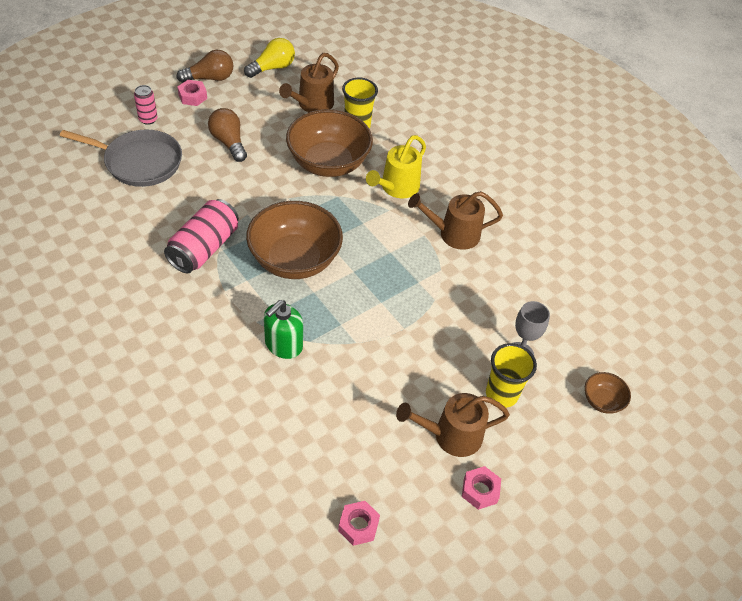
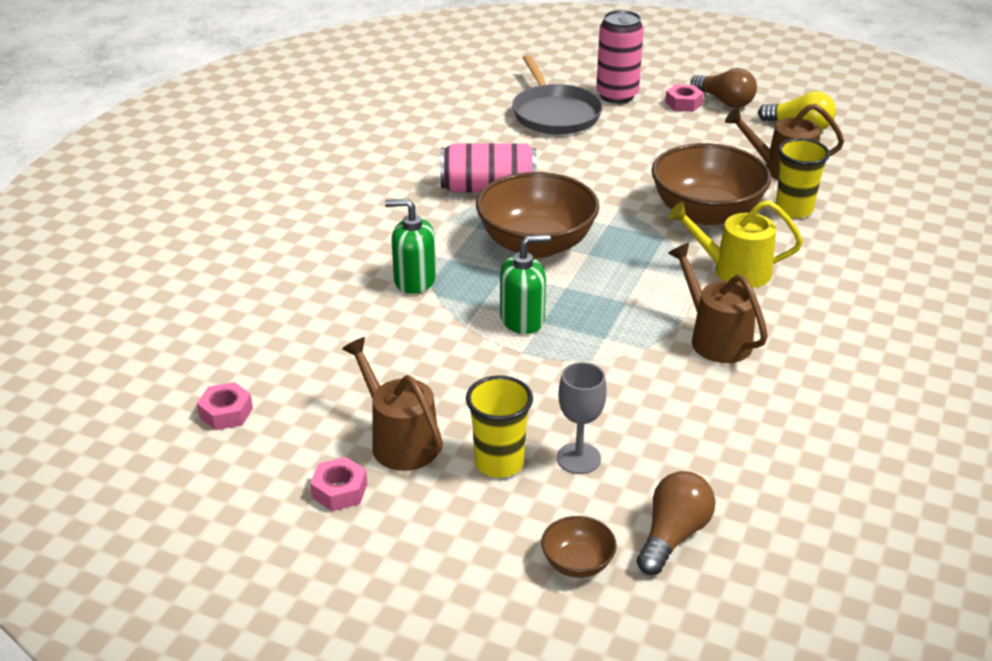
camera: 65 degrees right, 15 degrees down
pink can [134,85,158,125] -> pink can [596,10,644,103], size x1.86
brown light bulb [208,108,247,162] -> brown light bulb moved to [637,471,716,575]
none -> green soap dispenser [500,235,550,334]

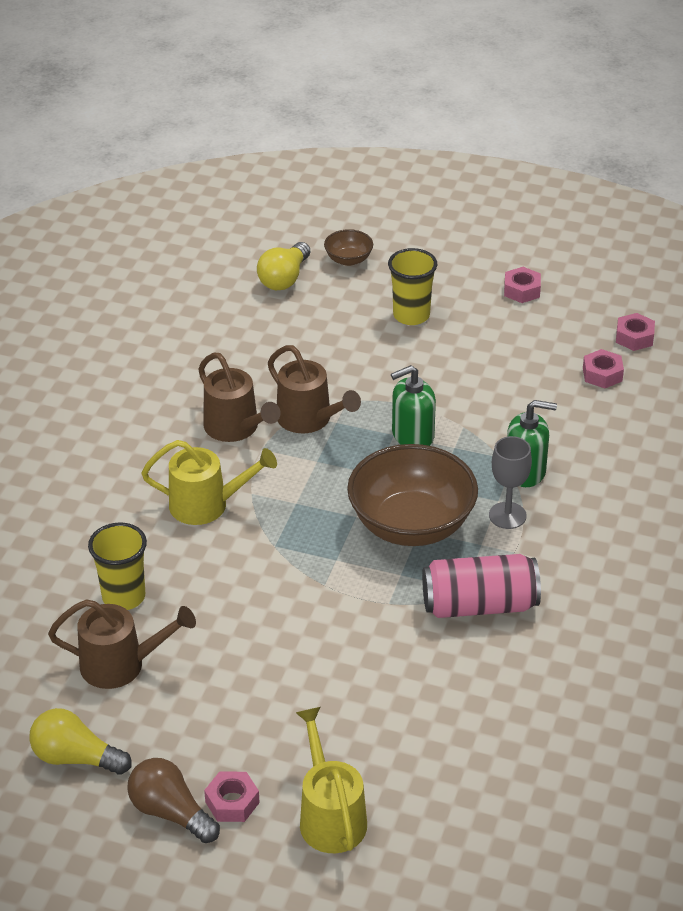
camera: 175 degrees right, 5 degrees up
brown watering can [342,337,443,471] -> brown watering can moved to [268,345,361,433]
grey pan [512,55,603,135] -> none
grey goblet [557,362,607,474] -> grey goblet moved to [489,436,532,529]
pink can [596,10,644,103] -> yellow watering can [296,707,367,853]
brown light bulb [637,471,716,575] -> yellow light bulb [257,242,310,290]
brown bowl [652,143,772,226] -> none
none -> pink nut [583,349,624,388]

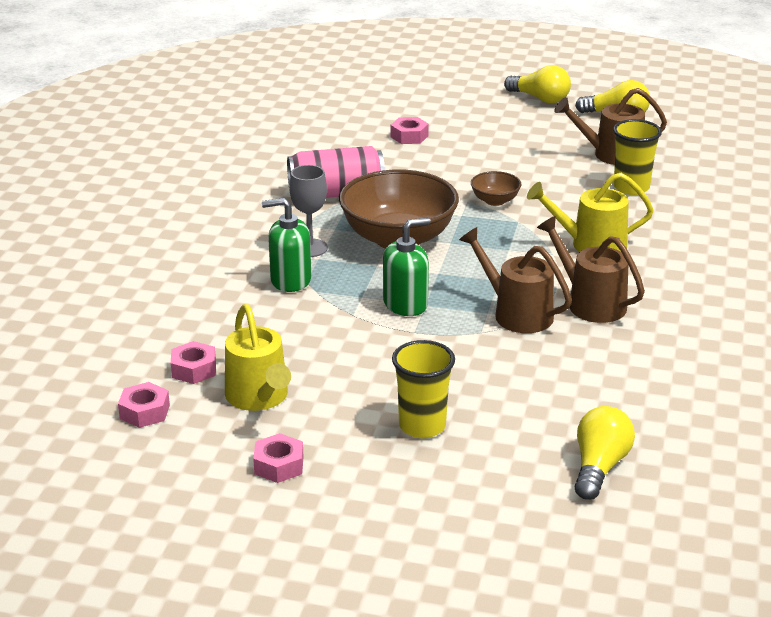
camera: 175 degrees right, 10 degrees down
brown light bulb [127,758,220,843] -> yellow light bulb [504,65,571,103]
pink nut [204,771,260,822] -> pink nut moved to [391,117,429,144]
yellow watering can [296,707,367,853] -> yellow watering can moved to [225,304,291,411]
brown bowl [324,229,373,266] -> brown bowl moved to [471,171,522,206]

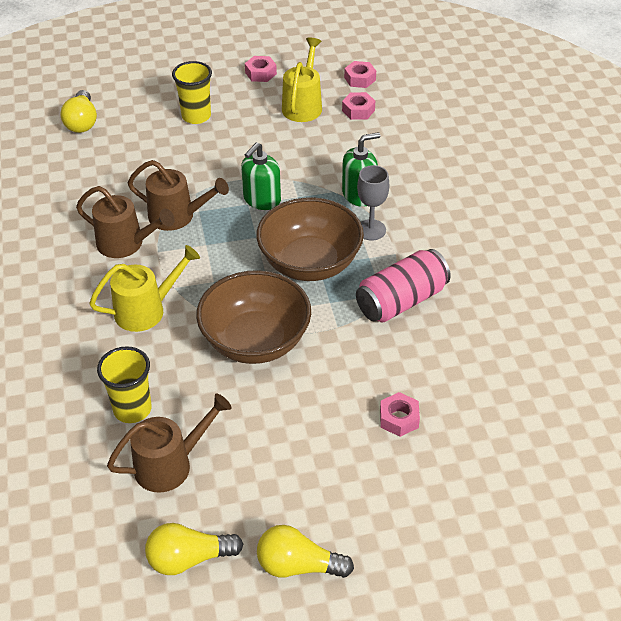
camera: 155 degrees right, 15 degrees up
yellow watering can [225,304,291,411] -> yellow watering can turned 60 degrees clockwise [282,37,322,122]
brown bowl [471,171,522,206] -> brown bowl [196,270,311,364], size x2.23

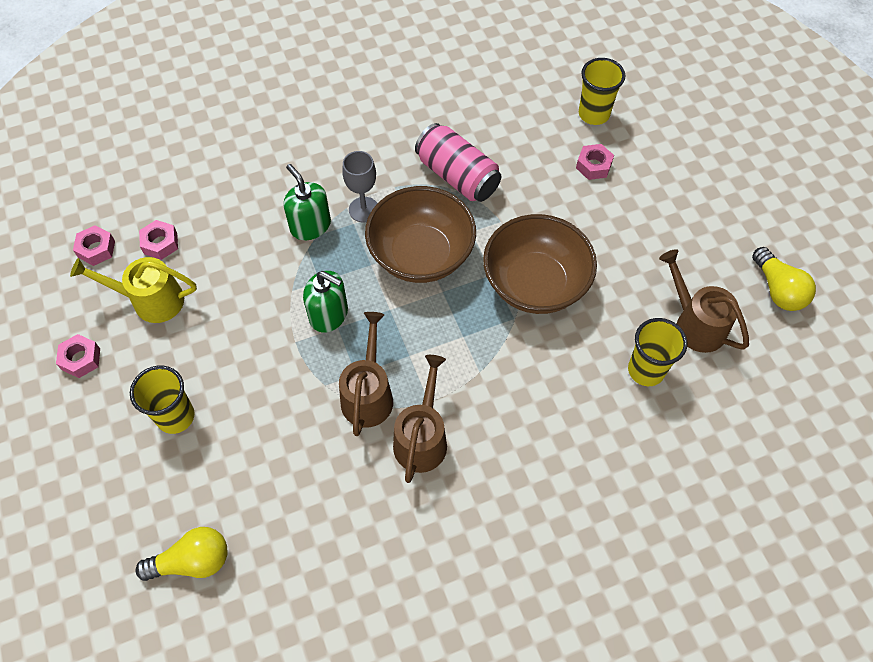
camera: 100 degrees left, 15 degrees up
yellow watering can [89,245,200,332] -> none
yellow light bulb [257,525,354,578] -> none
none -> yellow cup [579,58,626,125]

